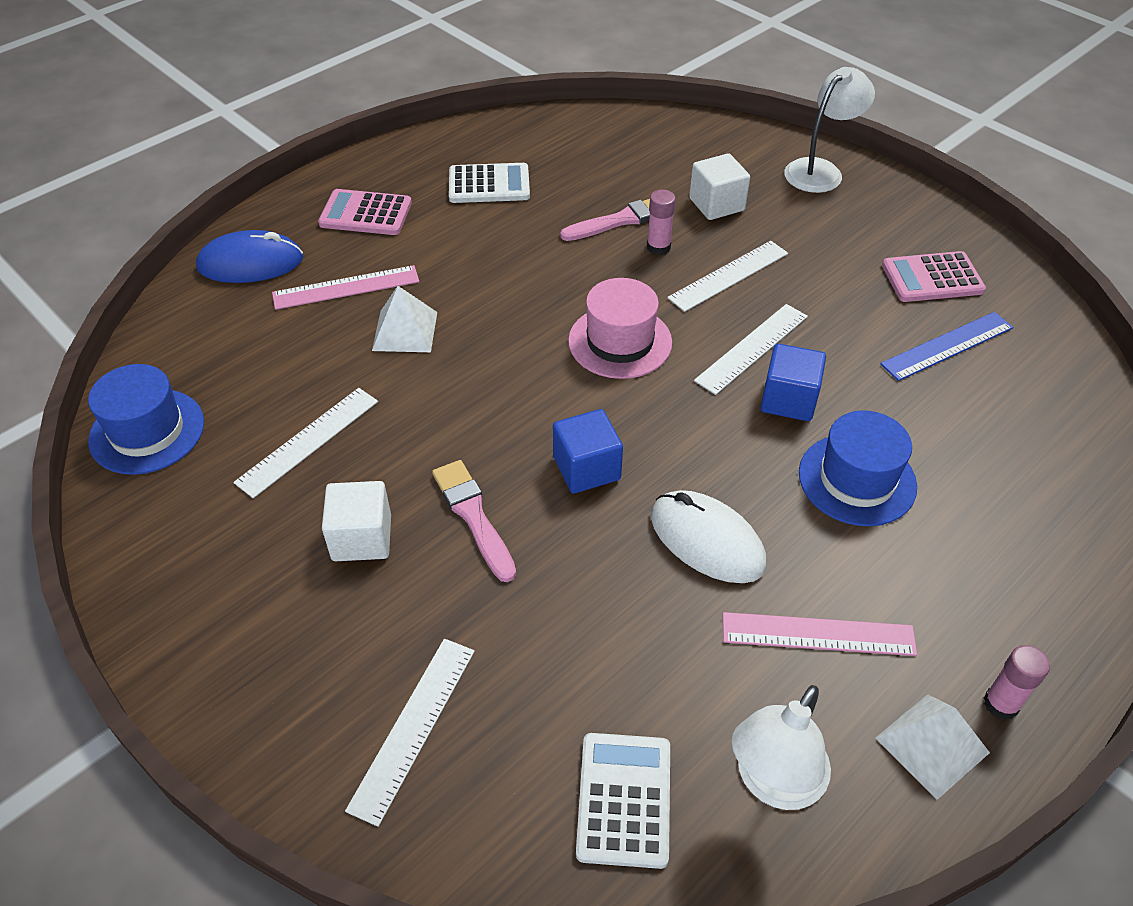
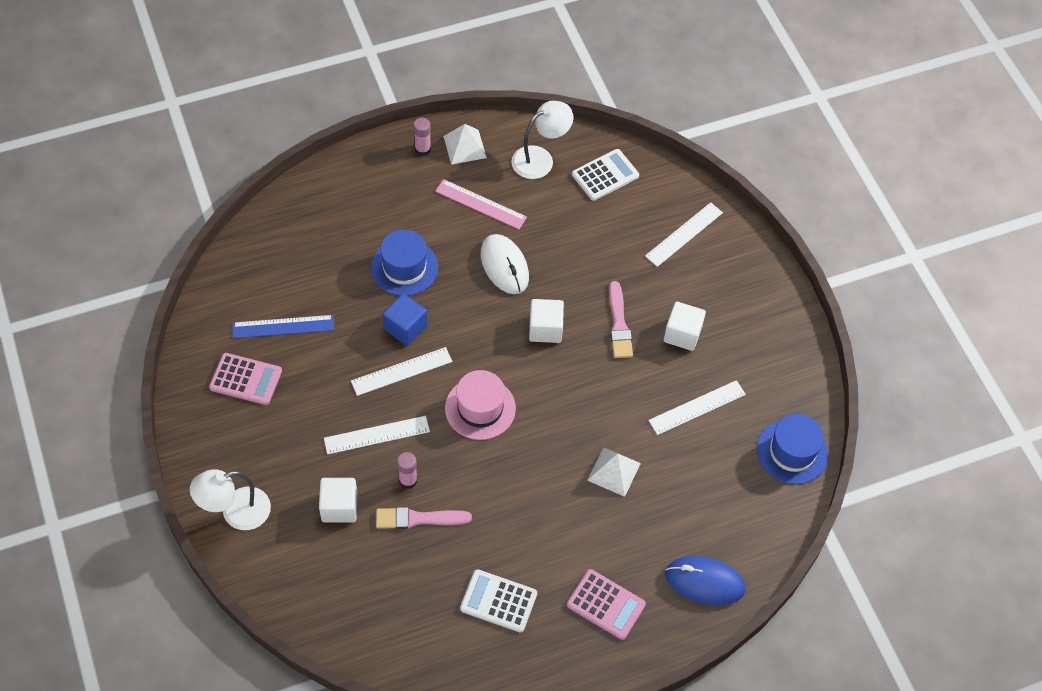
camera: 160 degrees left, 10 degrees up
pink ruler [272,265,419,310] -> none
blue cube [553,409,623,494] -> white cube [529,299,564,343]
white calculator [576,733,670,869] -> white calculator turned 150 degrees counterclockwise [572,149,639,201]

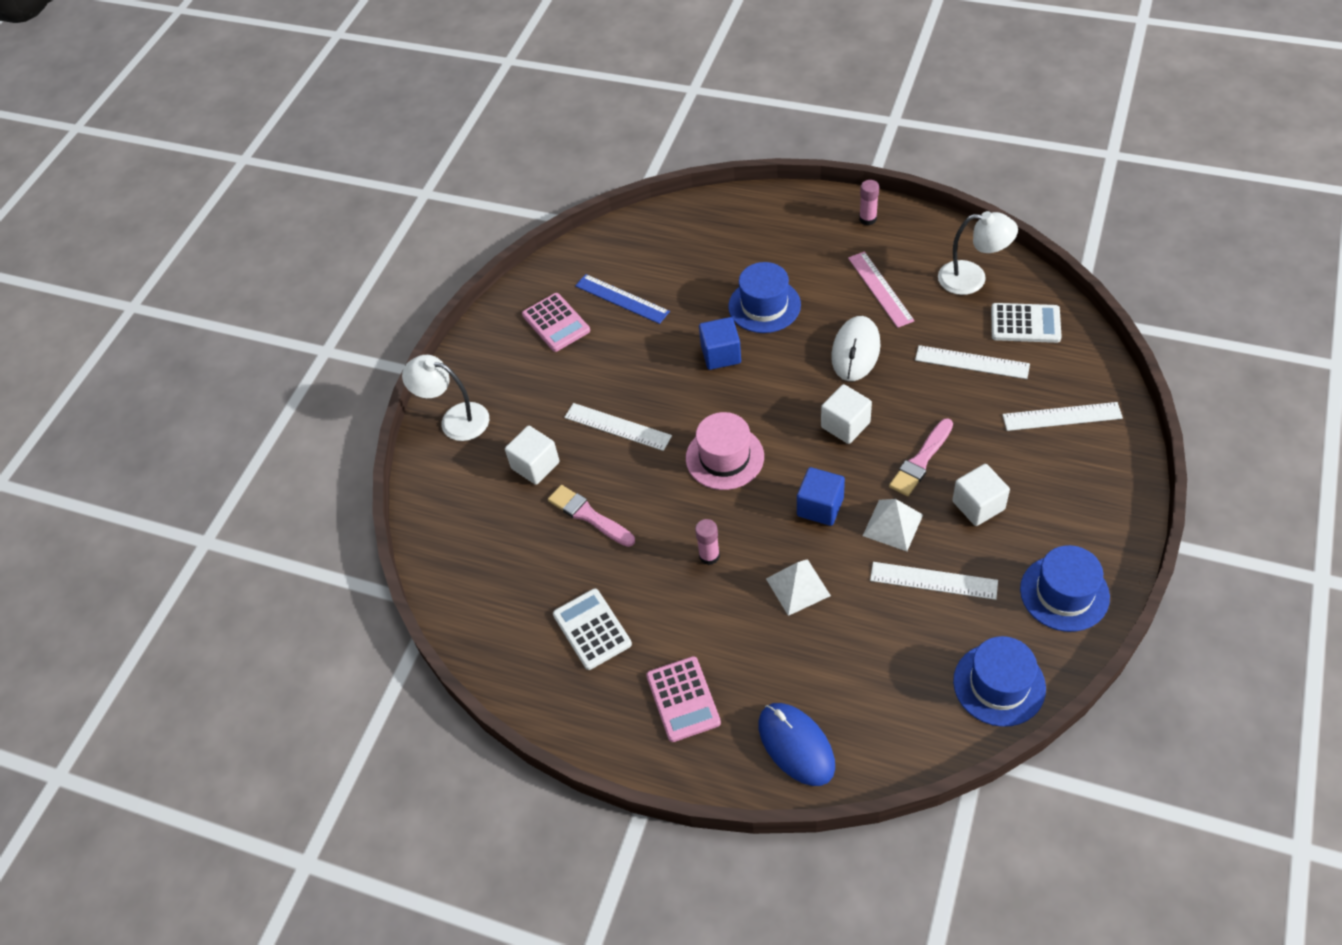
camera: 50 degrees right, 5 degrees down
white ruler [351,347,453,396] -> white ruler moved to [915,345,1030,379]
pink glue stick [397,452,417,489] -> pink glue stick moved to [695,519,720,565]
white pyramid [443,124,487,164] -> white pyramid moved to [863,499,923,551]
none -> blue cube [797,467,845,526]
none -> blue hat [1020,545,1110,632]

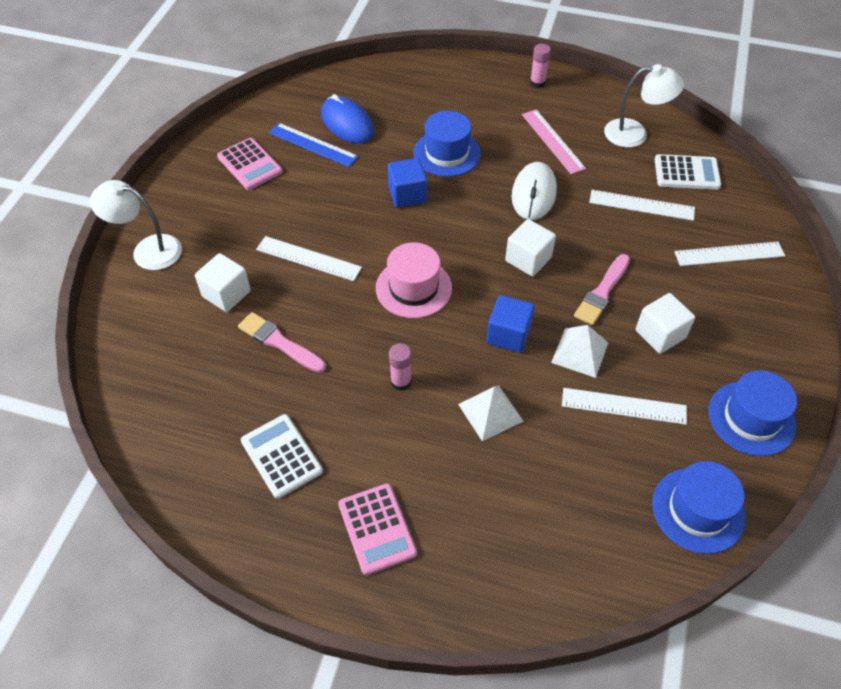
camera: 10 degrees left, 0 degrees up
blue mouse [758,703,835,786] -> blue mouse moved to [321,94,374,144]

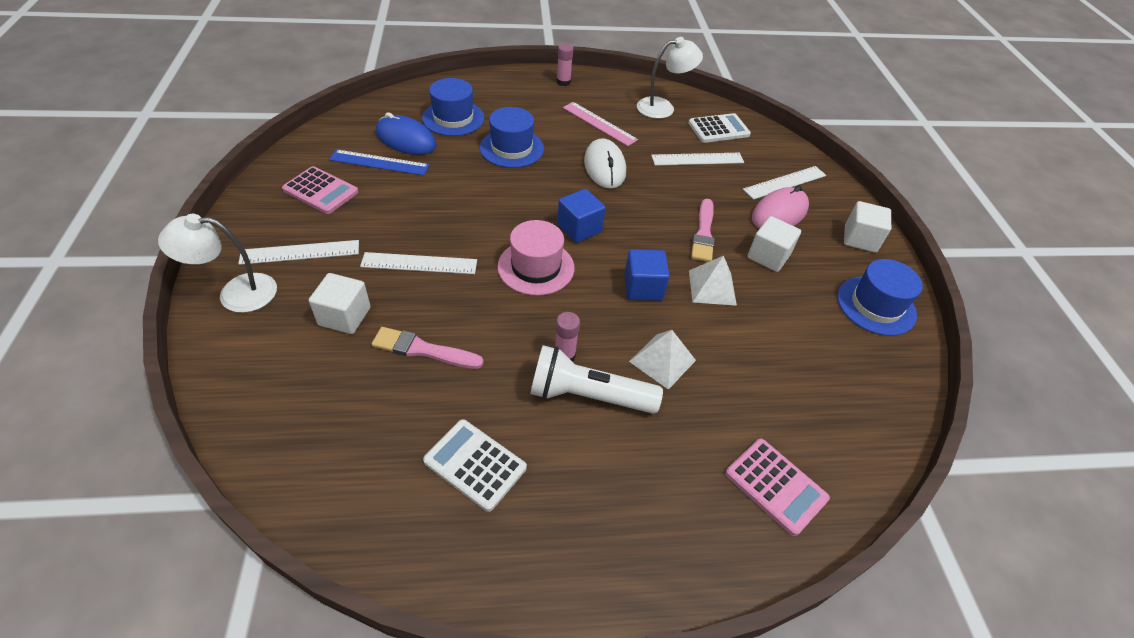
camera: 25 degrees left, 5 degrees down
pink calculator [338,484,417,575] -> pink calculator moved to [725,439,830,536]
blue cube [387,158,427,208] -> blue cube moved to [557,189,605,243]
white cube [505,219,556,276] -> white cube moved to [844,201,891,253]
white ruler [562,388,687,425] -> white ruler moved to [238,240,359,265]
blue hat [652,461,746,554] -> blue hat moved to [422,78,484,136]
none -> white flashlight [530,345,663,414]
none -> pink mouse [752,186,809,229]

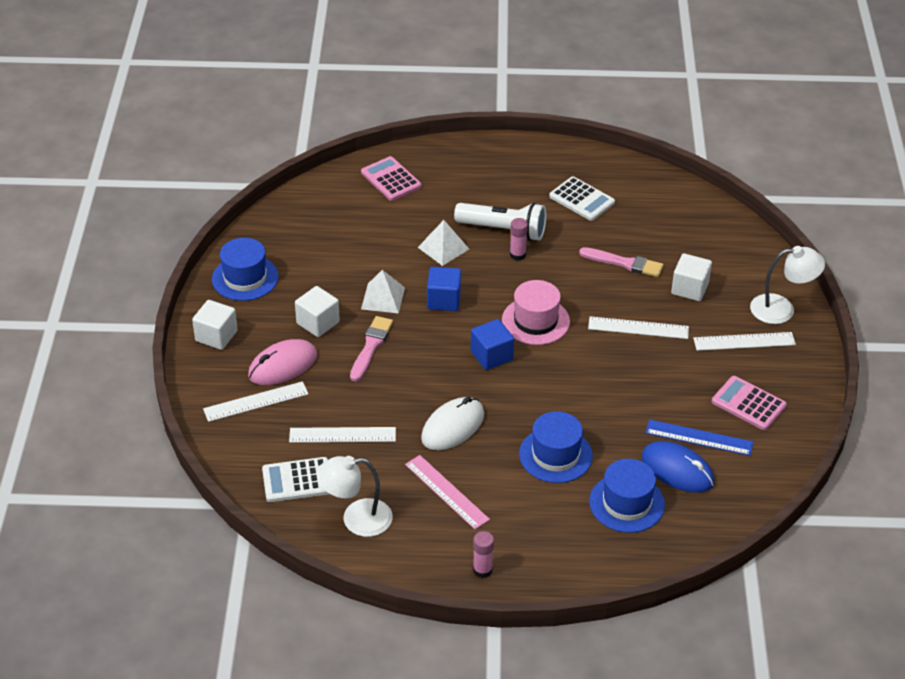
camera: 170 degrees left, 5 degrees down
white mouse [584,138,626,189] -> white mouse turned 45 degrees clockwise [421,397,484,450]

